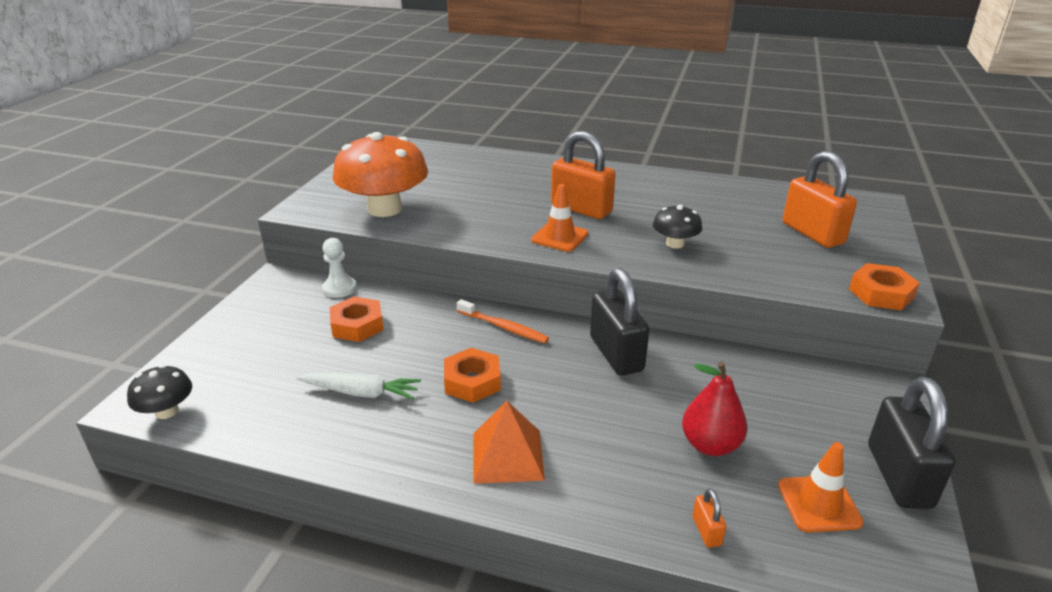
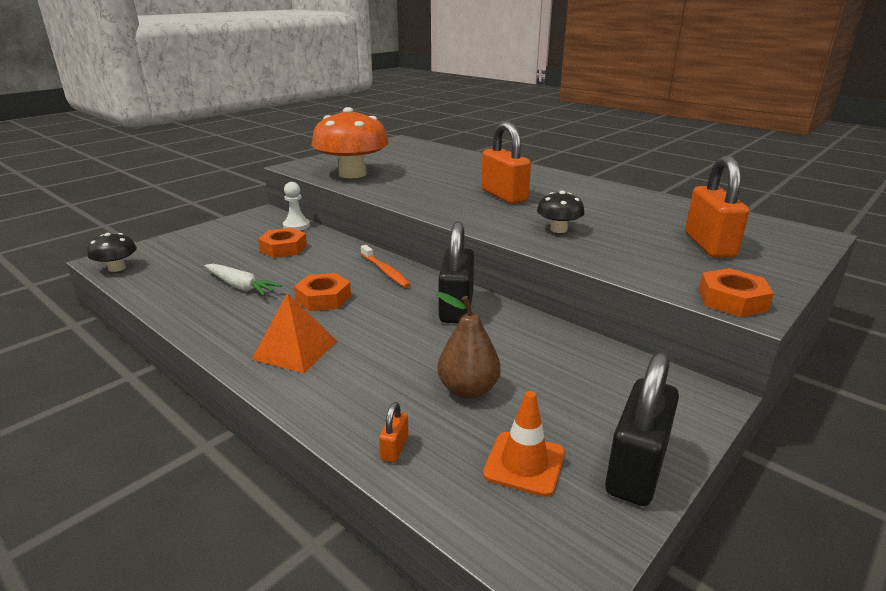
camera: 25 degrees right, 5 degrees down
orange traffic cone [531,184,588,252] -> none
red pear [682,361,748,456] -> brown pear [436,292,501,399]

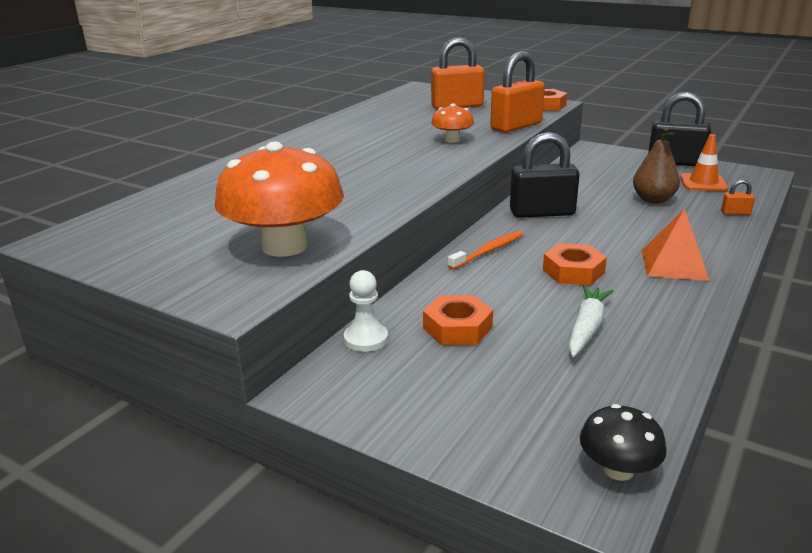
camera: 100 degrees left, 0 degrees up
orange padlock [481,121,531,204] -> orange padlock moved to [490,51,545,133]
black mushroom [537,190,585,233] -> orange mushroom [431,103,474,143]

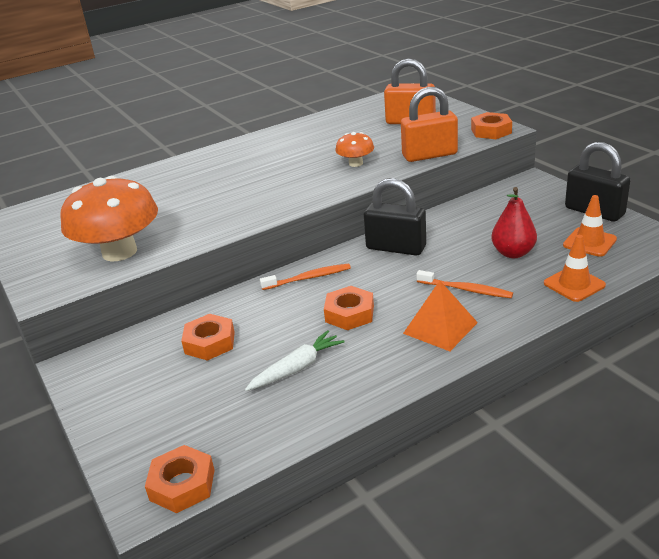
camera: 30 degrees right, 5 degrees up
white pawn [344,270,388,352] -> none
black mushroom [580,404,667,481] -> orange nut [145,445,214,513]
brown pear [633,127,680,204] -> red pear [491,187,537,258]
orange padlock [721,179,755,215] -> orange traffic cone [544,235,606,302]
none -> orange toothbrush [416,270,513,298]

